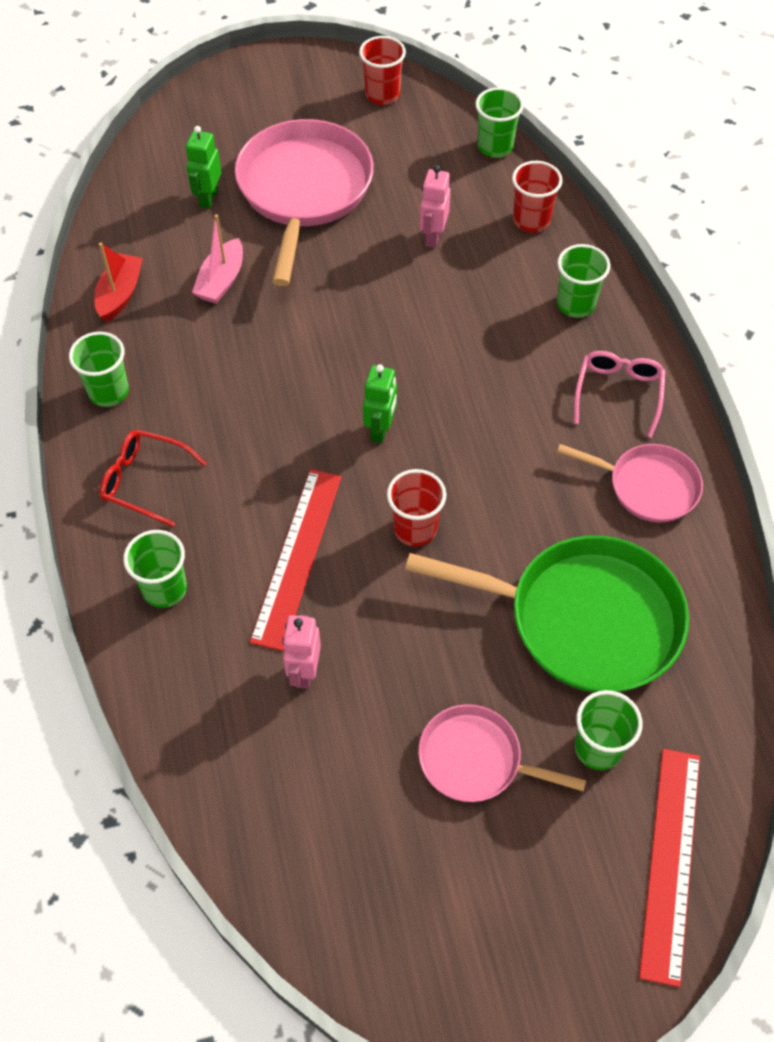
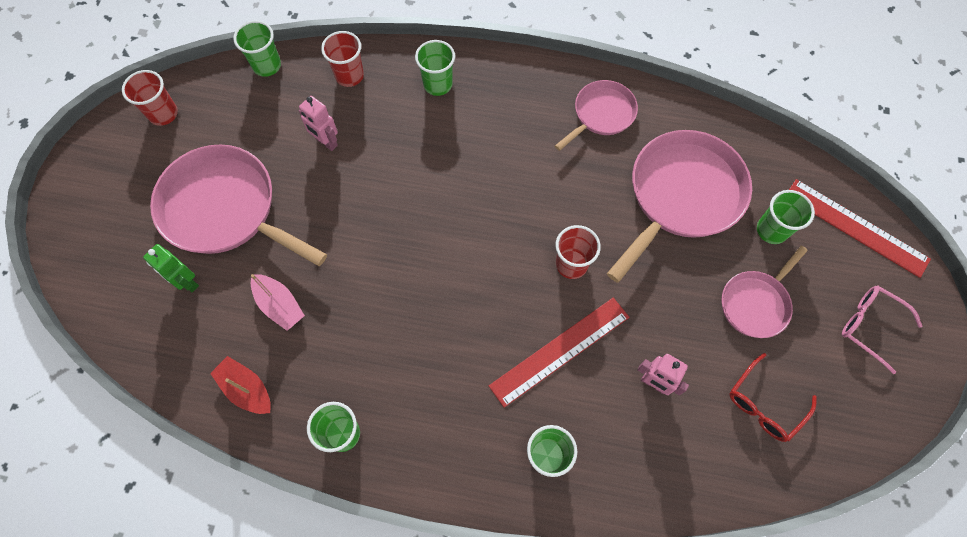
camera: 65 degrees left, 10 degrees up
red glasses [100,430,207,527] -> red glasses moved to [729,353,817,442]
red ruler [250,469,342,651] -> red ruler turned 75 degrees counterclockwise [489,298,629,408]
green robot [363,364,397,444] -> none
green pan [405,535,689,693] -> pink pan [607,130,752,283]
pink glasses [574,351,666,438] -> pink glasses moved to [842,285,922,374]

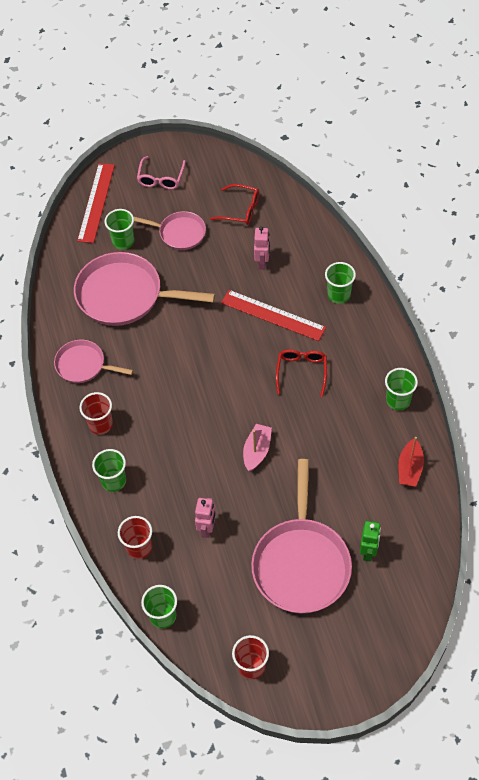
camera: 115 degrees left, 10 degrees down
pink boat [251,274,305,331] -> pink boat moved to [243,424,272,471]
red cup [555,225,601,279] -> red cup moved to [79,392,113,435]
none -> red glasses [276,349,327,397]

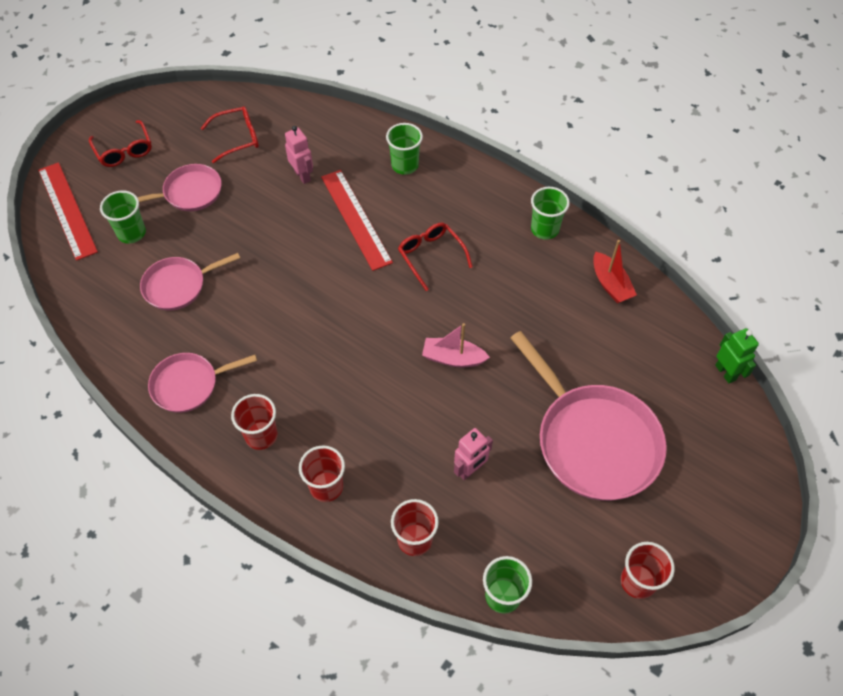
camera: 40 degrees left, 0 degrees up
pink pan [74,252,215,326] -> pink pan [140,253,240,310], size x0.56
green cup [92,449,126,492] -> red cup [299,445,345,502]
pink glasses [137,156,186,189] -> red glasses [89,120,152,167]
pink robot [195,498,216,538] -> pink robot turned 75 degrees clockwise [454,428,493,480]
red ruler [221,290,326,341] -> red ruler turned 75 degrees clockwise [321,170,393,271]
pink boat [243,424,272,471] -> pink boat turned 60 degrees counterclockwise [422,323,490,367]
green robot [360,521,381,561] -> green robot moved to [715,328,759,384]

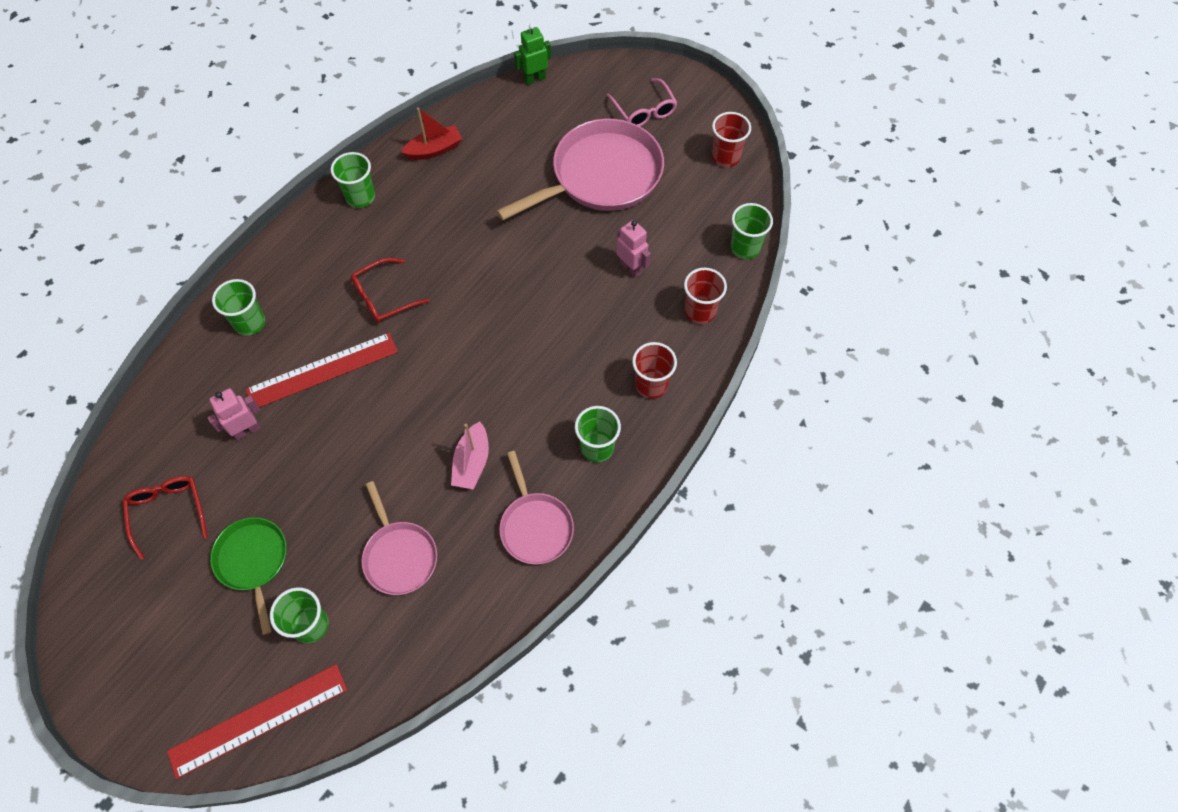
camera: 90 degrees left, 5 degrees up
red glasses [89,120,152,167] -> none
pink pan [137,164,222,211] -> green pan [210,517,287,635]
red cup [231,394,278,450] -> green cup [575,406,621,462]
pink boat [422,323,490,367] -> pink boat moved to [451,421,489,490]
none -> pink glasses [607,78,677,126]

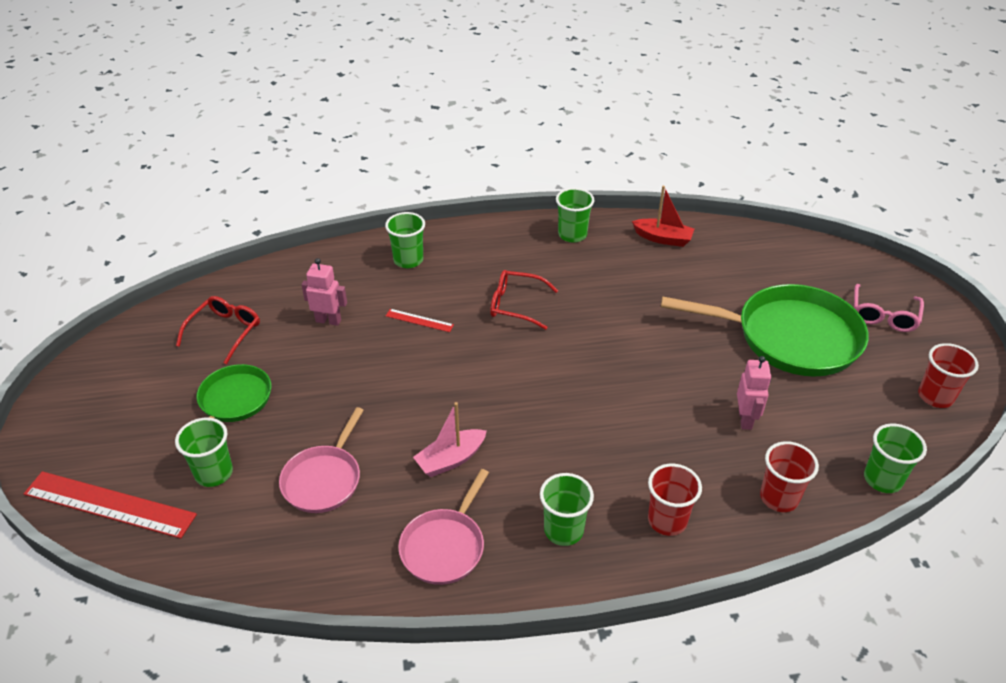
camera: 45 degrees right, 20 degrees down
red ruler [246,333,398,408] -> red ruler [386,309,454,332], size x0.47
pink pan [496,119,664,220] -> green pan [661,284,869,377]
green robot [514,24,551,85] -> none

